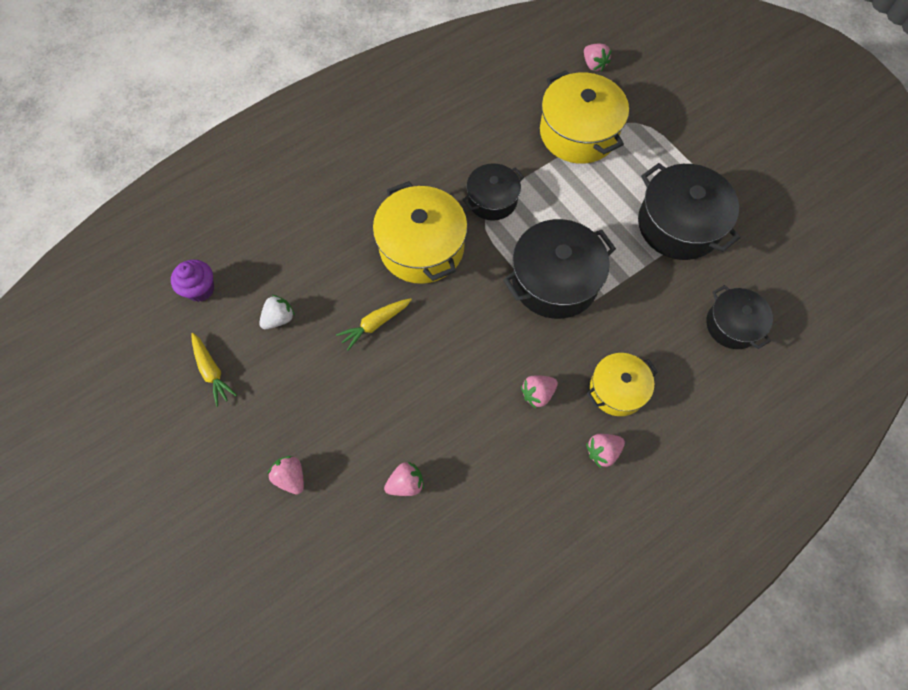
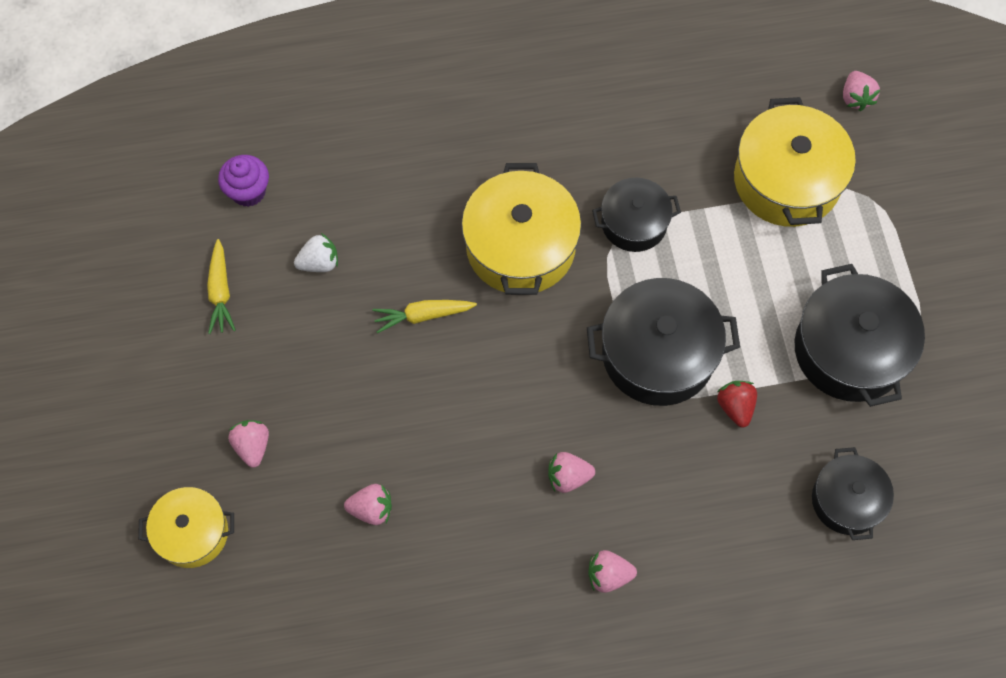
camera: 25 degrees right, 0 degrees up
yellow pot [587,353,658,416] -> yellow pot moved to [138,487,234,568]
none -> red strawberry [717,381,757,427]

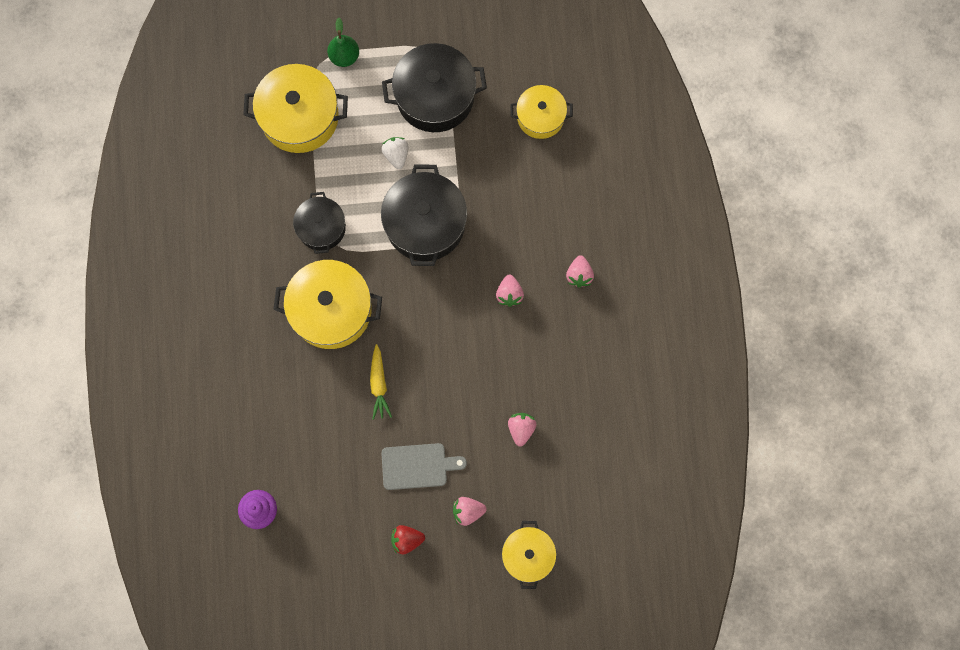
camera: 85 degrees left, 10 degrees up
yellow carrot [207,239,236,334] -> none
white strawberry [294,233,338,272] -> white strawberry moved to [381,137,408,169]
red strawberry [717,381,757,427] -> red strawberry moved to [391,525,425,555]
black pot [812,447,894,540] -> yellow pot [510,85,573,139]
pink strawberry [843,71,880,111] -> none
none -> green pear [327,18,359,67]
none -> grey cutting board [381,443,467,490]

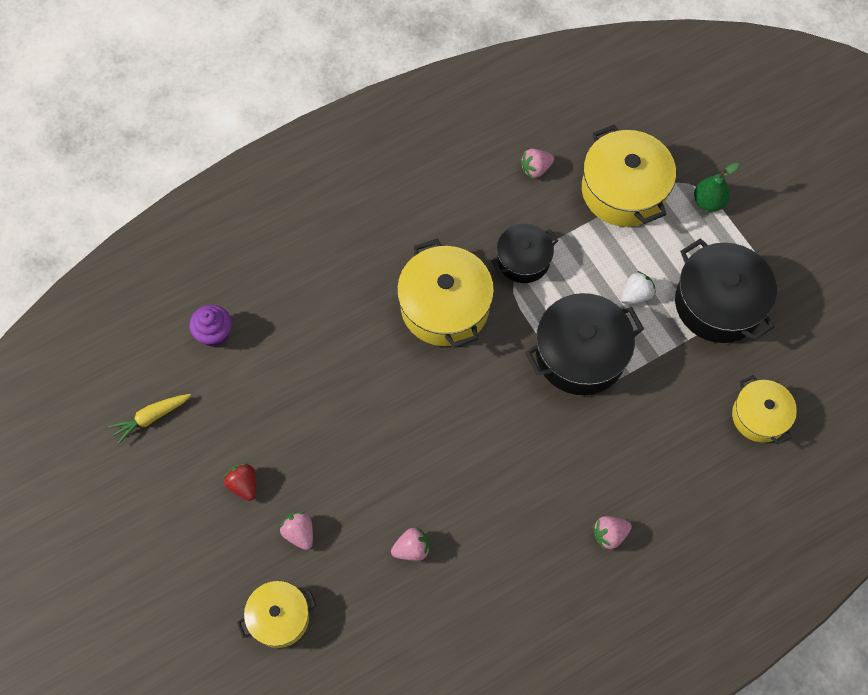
camera: 65 degrees right, 10 degrees down
yellow carrot [370,344,392,420] -> yellow carrot moved to [109,394,191,444]
grey cutting board [381,443,467,490] -> none
pink strawberry [496,274,524,307] -> pink strawberry moved to [520,149,554,178]

